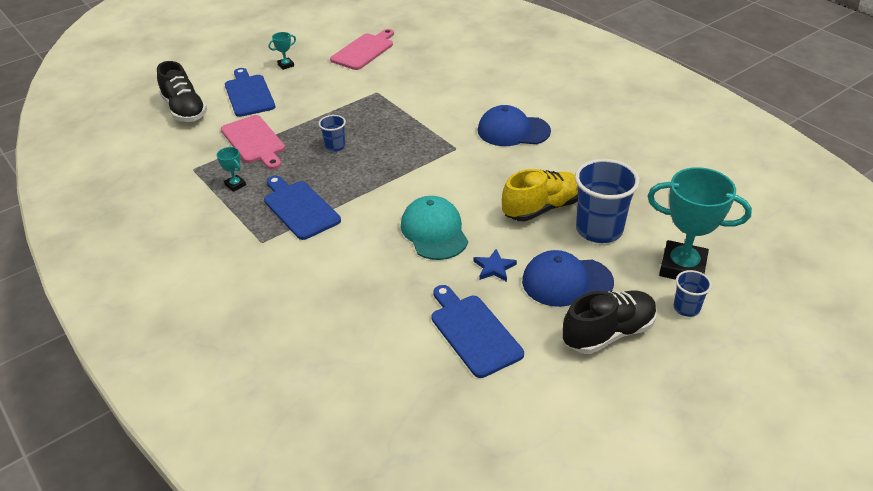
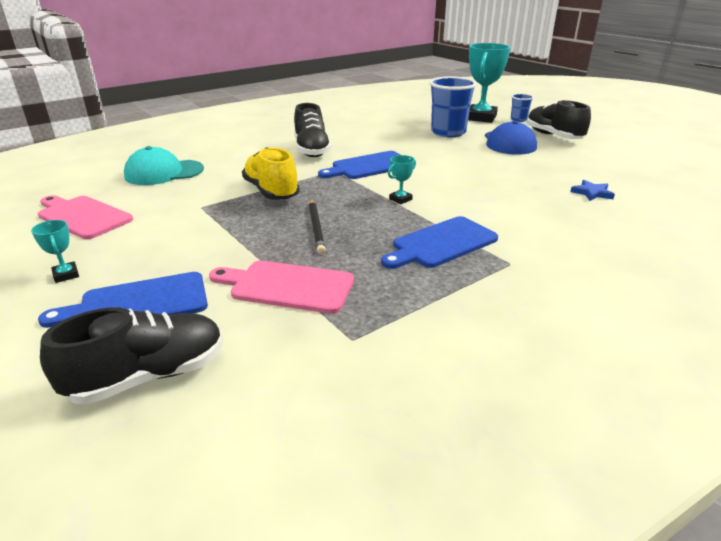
camera: 90 degrees left, 10 degrees down
turquoise trophy [217,147,246,192] -> turquoise trophy moved to [388,155,416,204]
pink cutting board [221,115,285,170] -> pink cutting board turned 135 degrees counterclockwise [209,261,354,314]
blue cup [319,115,346,152] -> black pencil [309,200,326,254]
turquoise cap [401,196,468,260] -> turquoise cap moved to [124,146,204,185]
blue cutting board [432,285,524,378] -> blue cutting board moved to [318,151,400,179]
blue star [474,249,517,282] -> blue star moved to [570,180,615,201]
blue cap [478,105,551,146] -> black shoe [294,103,332,157]
yellow shoe [502,169,578,222] -> yellow shoe moved to [242,147,300,200]

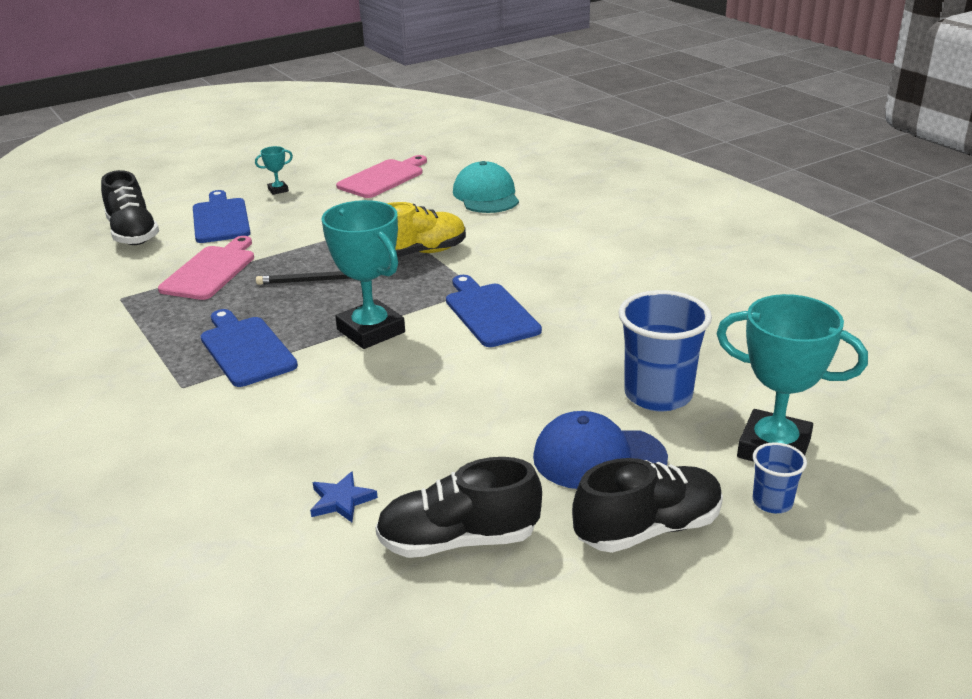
camera: 95 degrees right, 0 degrees up
black shoe [294,103,332,157] -> black shoe moved to [375,457,542,558]
turquoise trophy [388,155,416,204] -> turquoise trophy [322,200,405,349], size x2.31

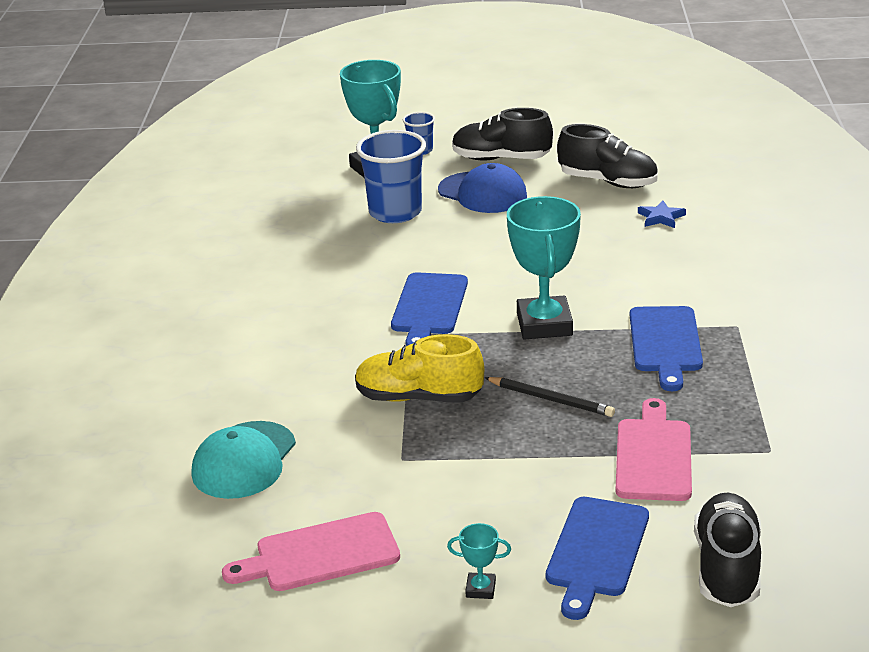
camera: 145 degrees left, 0 degrees up
pink cutting board [158,236,254,300] -> pink cutting board turned 135 degrees clockwise [615,398,692,501]

